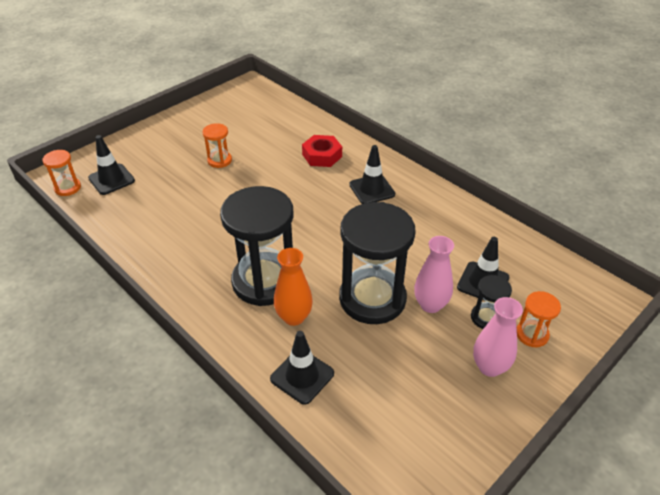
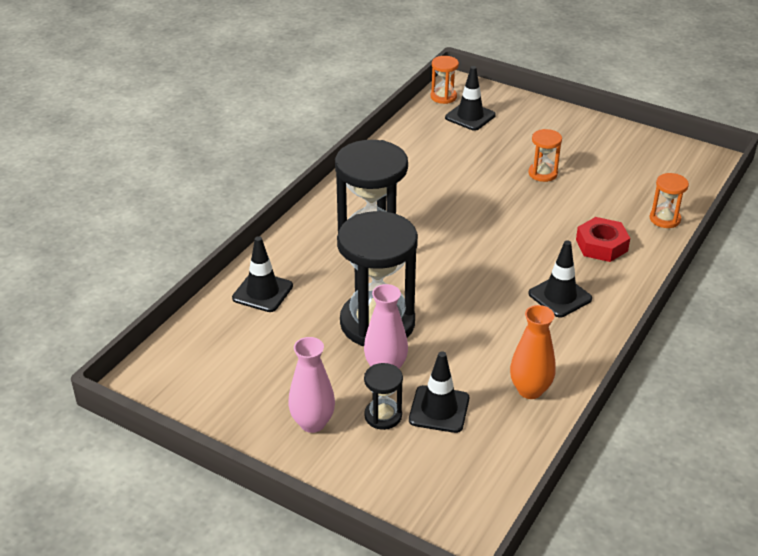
camera: 75 degrees right, 5 degrees down
orange vase [274,248,313,326] -> orange vase moved to [510,305,556,399]
orange hourglass [517,291,561,347] -> orange hourglass moved to [650,173,689,228]

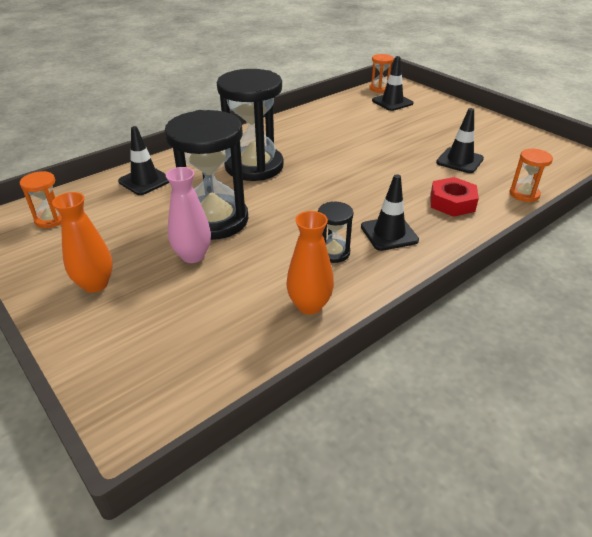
camera: 20 degrees right, 0 degrees up
pink vase [288,337,335,433] -> orange vase [52,192,113,293]
black hourglass [364,363,403,430] -> black hourglass moved to [318,201,354,263]
black traffic cone [409,351,469,433] -> black traffic cone moved to [436,108,484,173]
orange hourglass [528,129,562,182] -> orange hourglass moved to [20,171,62,228]

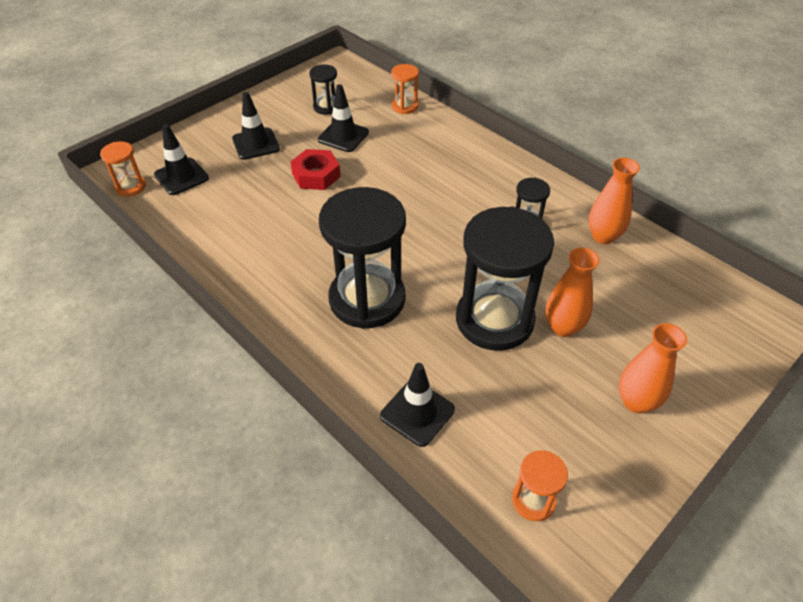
camera: 95 degrees left, 10 degrees up
pink vase [166,167,211,263] -> orange vase [546,248,600,337]
black traffic cone [361,174,419,251] -> black traffic cone moved to [232,92,280,160]
red nut [430,177,479,217] -> red nut moved to [290,149,341,190]
none -> black hourglass [309,64,337,115]

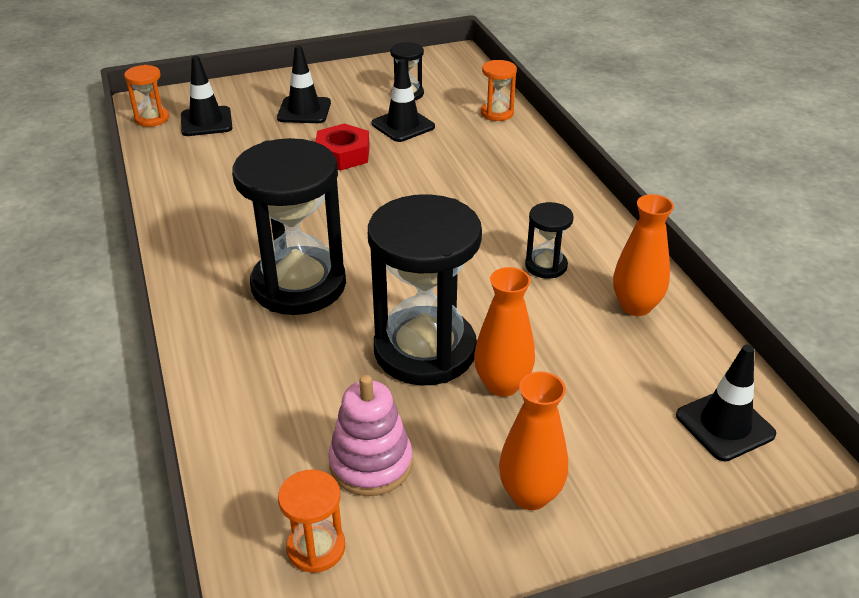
camera: 25 degrees right, 10 degrees down
black traffic cone [380,363,455,447] -> black traffic cone moved to [676,345,776,461]
none -> pink stacking toy [328,375,413,496]

